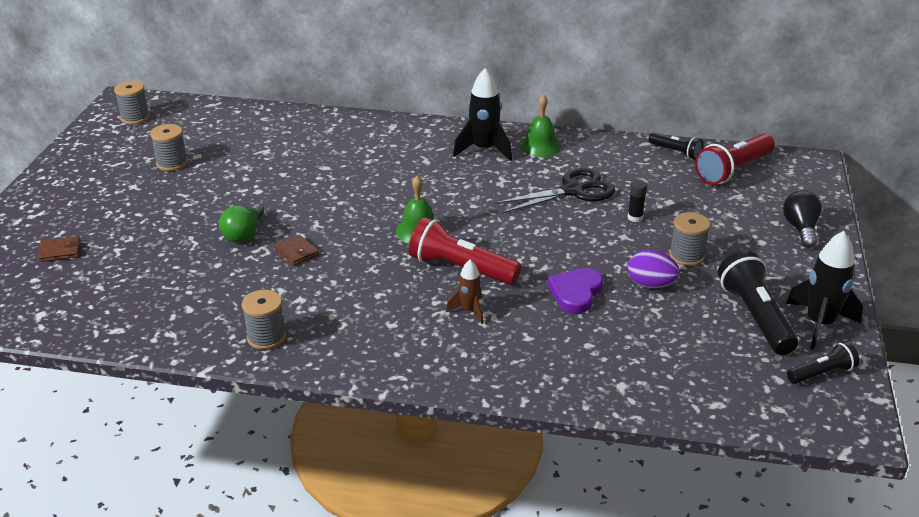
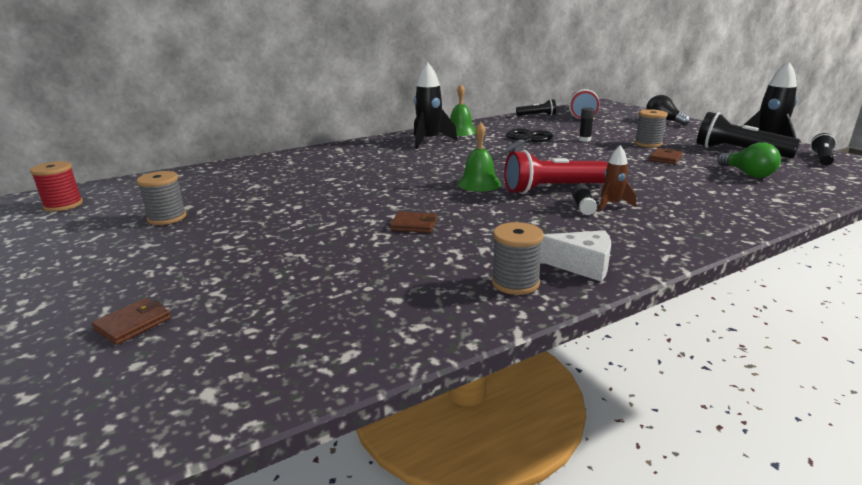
camera: 40 degrees left, 10 degrees down
grey spool [114,81,150,124] -> red spool [30,161,83,212]
green light bulb [219,204,264,243] -> green light bulb moved to [717,142,781,178]
purple heart [548,268,603,314] -> none
purple egg [628,249,680,289] -> brown wallet [649,148,683,164]
none -> white cheese [540,230,611,282]
none -> black glue stick [572,184,597,215]

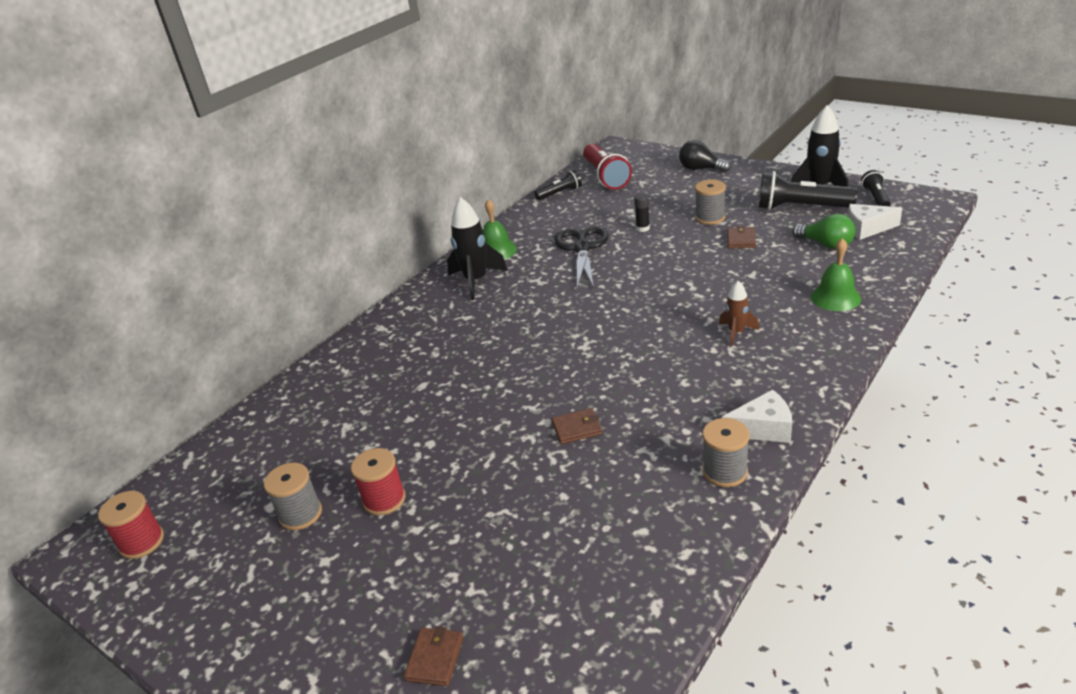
camera: 20 degrees left, 10 degrees up
green bell [458,122,501,192] -> green bell moved to [811,238,861,311]
red flashlight [504,150,608,194] -> none
black glue stick [572,184,597,215] -> none
none -> red spool [351,448,406,516]
none -> white cheese [848,204,902,240]

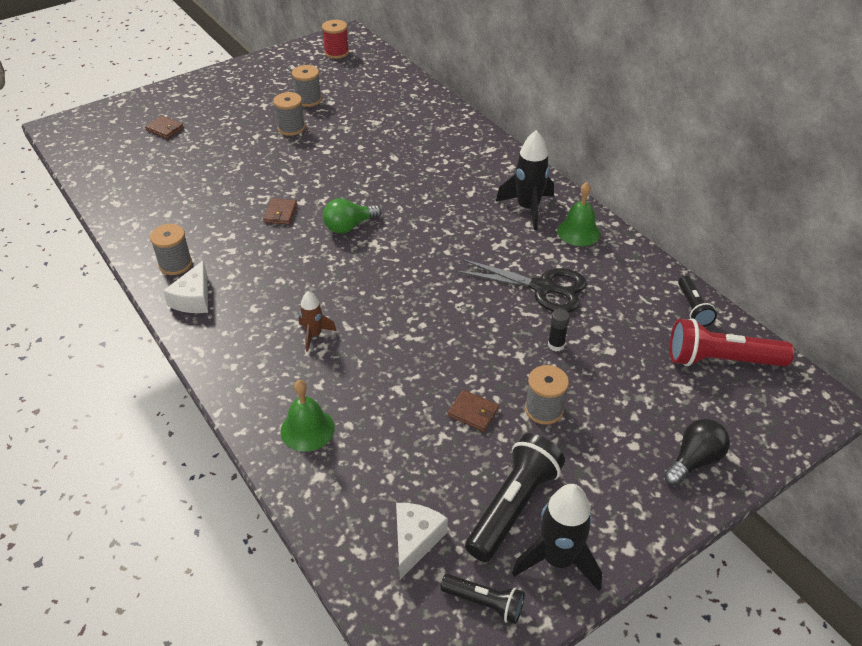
camera: 105 degrees right, 10 degrees up
red spool [351,448,406,516] -> grey spool [273,92,305,136]
green light bulb [792,214,855,249] -> green light bulb moved to [323,198,381,234]

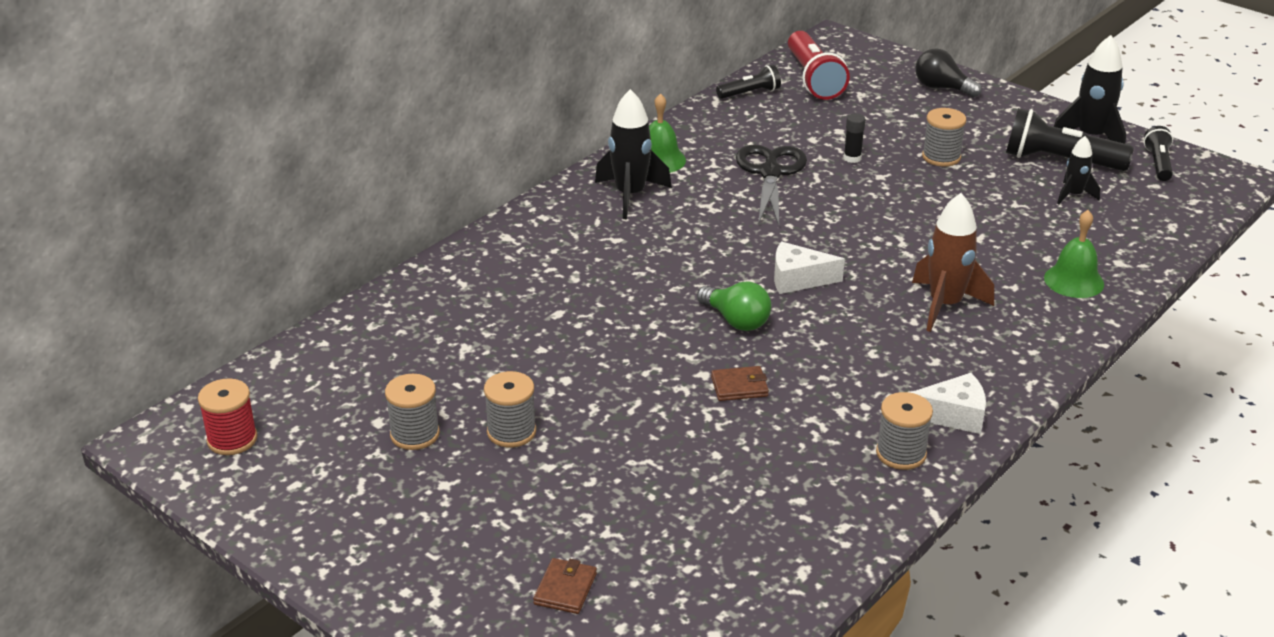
camera: 105 degrees left, 10 degrees down
brown rocket [299,291,337,352] -> brown rocket [912,193,994,332], size x1.74
white cheese [396,503,448,580] -> white cheese moved to [774,242,845,294]
brown wallet [448,390,499,432] -> none
none -> black rocket [1057,136,1100,205]

